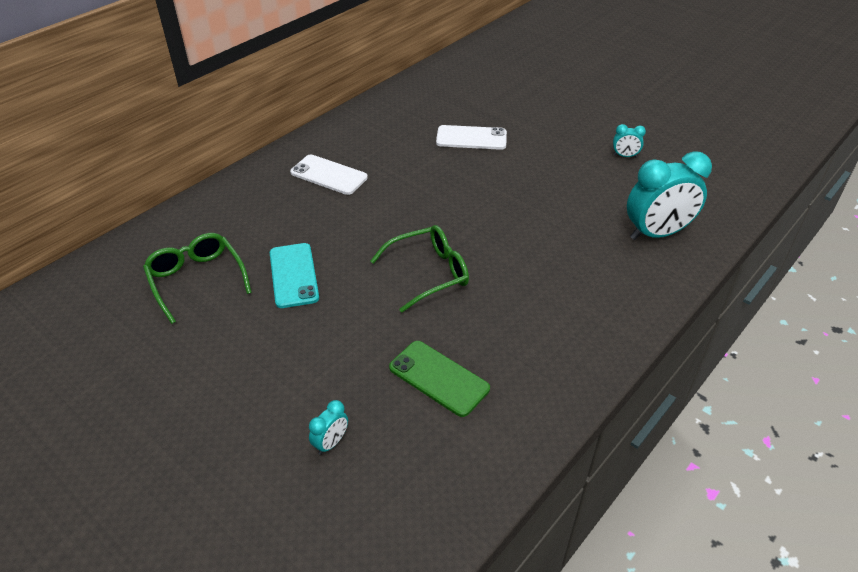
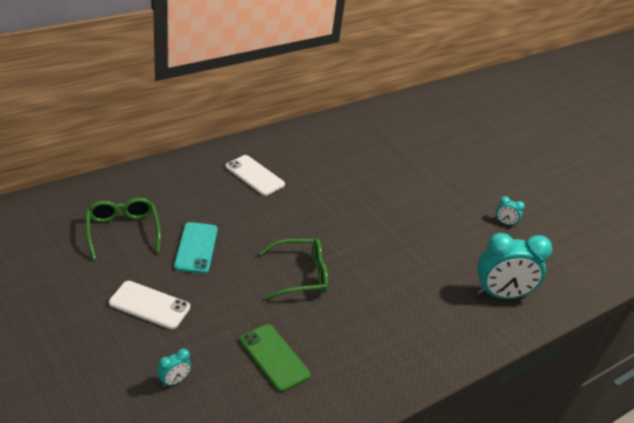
camera: 10 degrees right, 5 degrees down
white phone [436,125,507,150] -> white phone moved to [109,281,190,329]

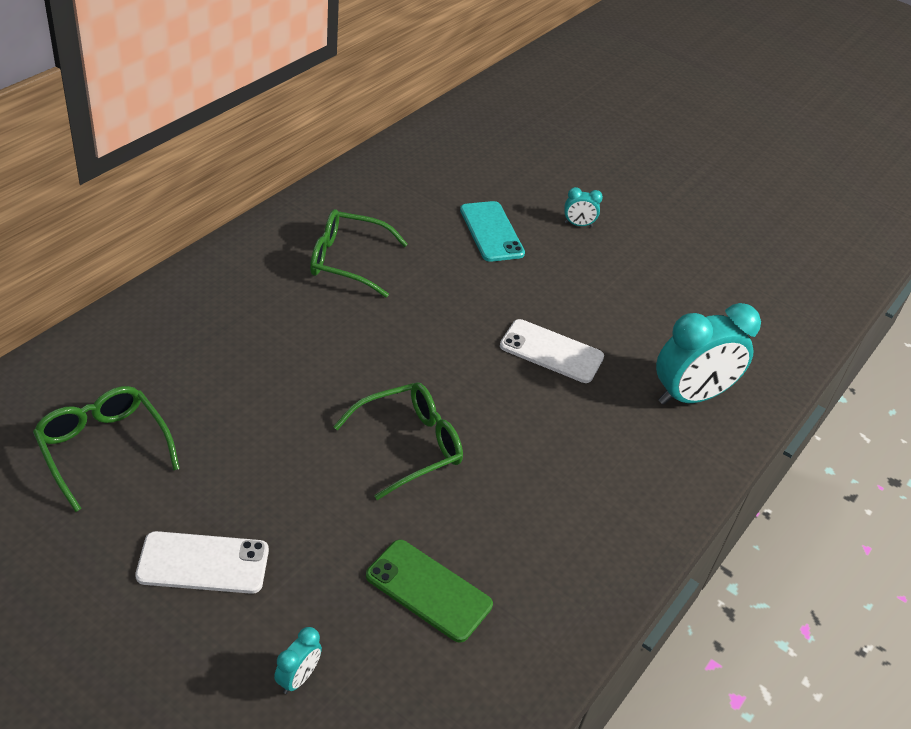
camera: 20 degrees left, 5 degrees up
turquoise phone [174,222,218,274] -> turquoise phone moved to [460,201,525,262]
white phone [226,155,285,196] -> white phone moved to [500,319,604,383]
turquoise clock [496,196,525,227] -> turquoise clock moved to [564,187,603,227]
none -> green glasses [310,209,408,298]

